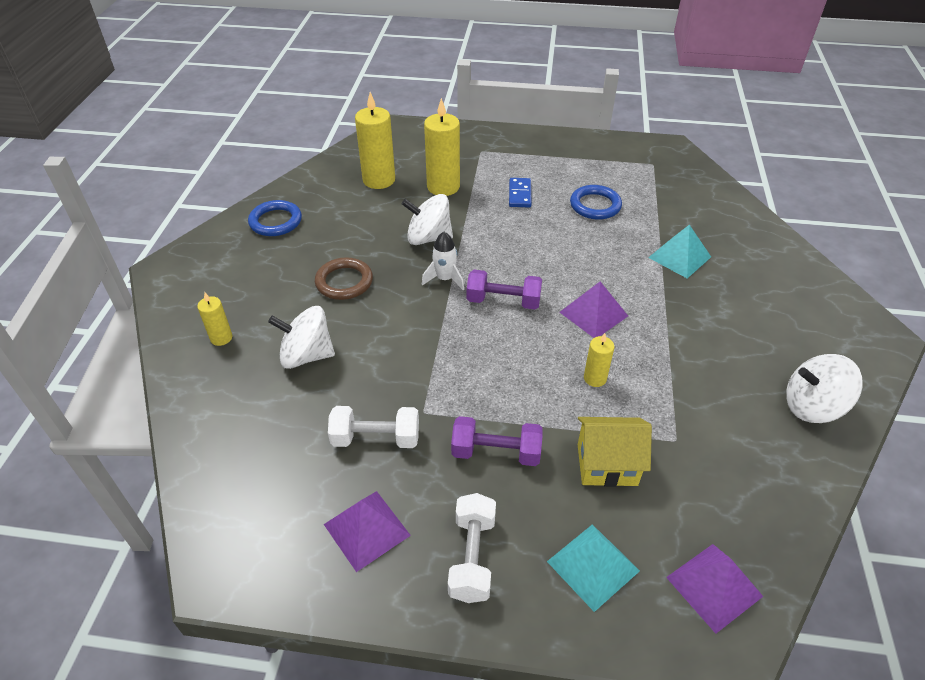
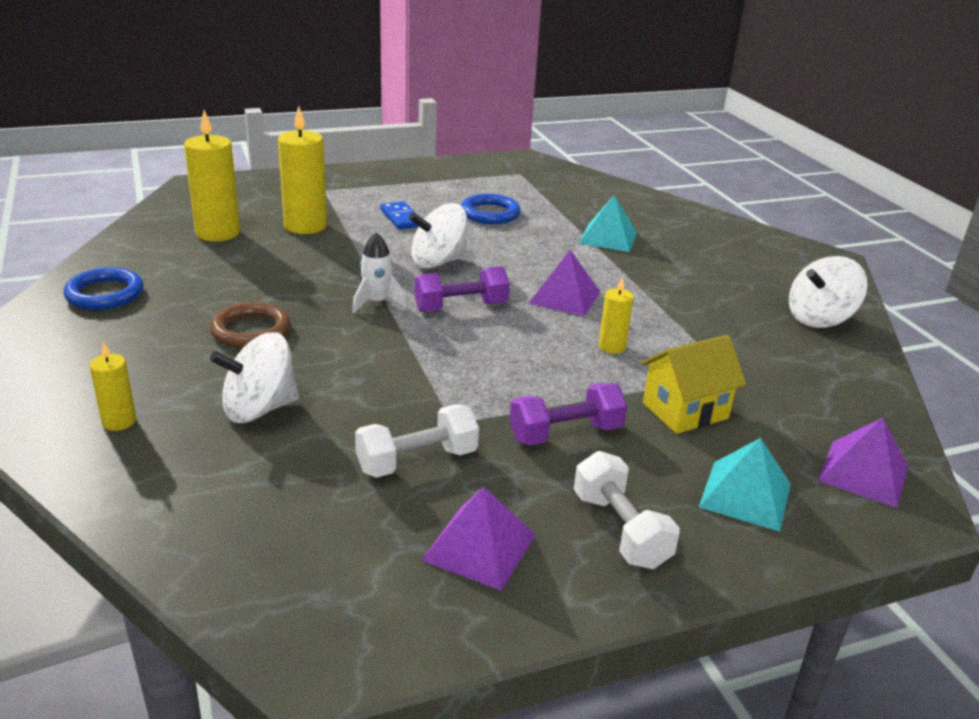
camera: 30 degrees left, 15 degrees down
white spinning top [402,194,453,245] -> white spinning top moved to [409,203,467,269]

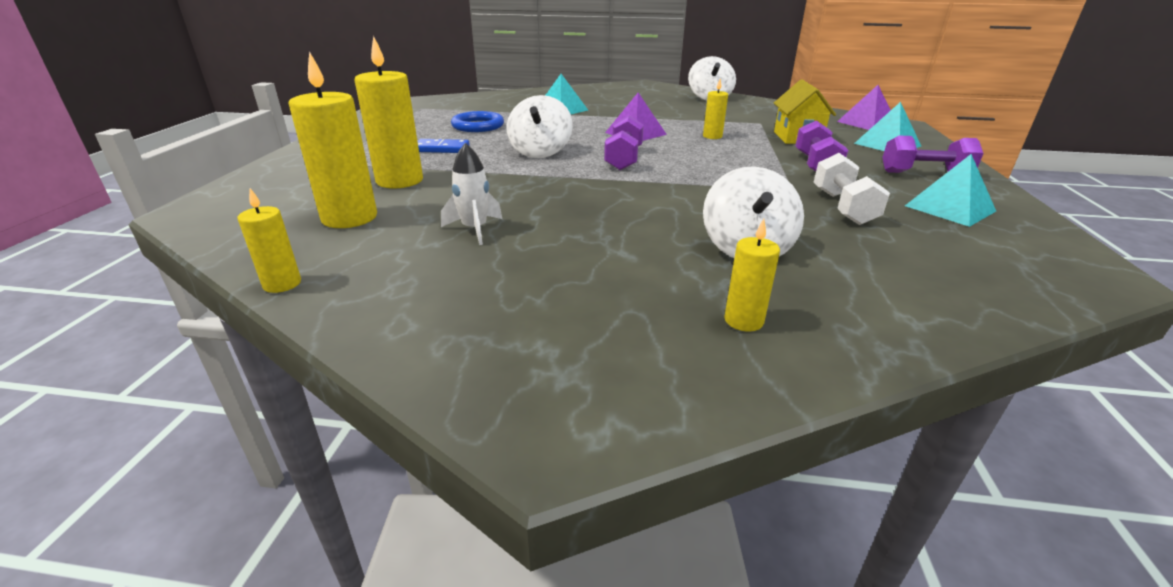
camera: 60 degrees left, 0 degrees up
blue ring [63,267,144,310] -> none
brown ring [210,302,291,349] -> none
white rocket [352,232,407,314] -> white rocket moved to [441,143,502,245]
purple pyramid [422,486,536,590] -> turquoise pyramid [905,154,996,227]
white dumbbell [574,451,680,569] -> purple dumbbell [882,136,984,173]
none -> yellow candle [237,188,301,293]

